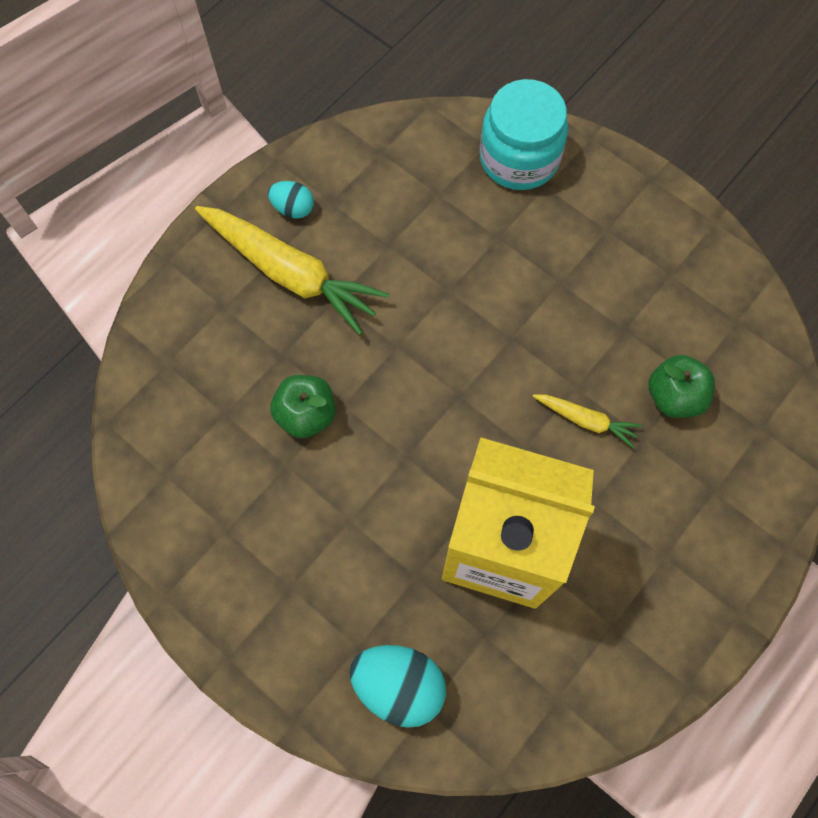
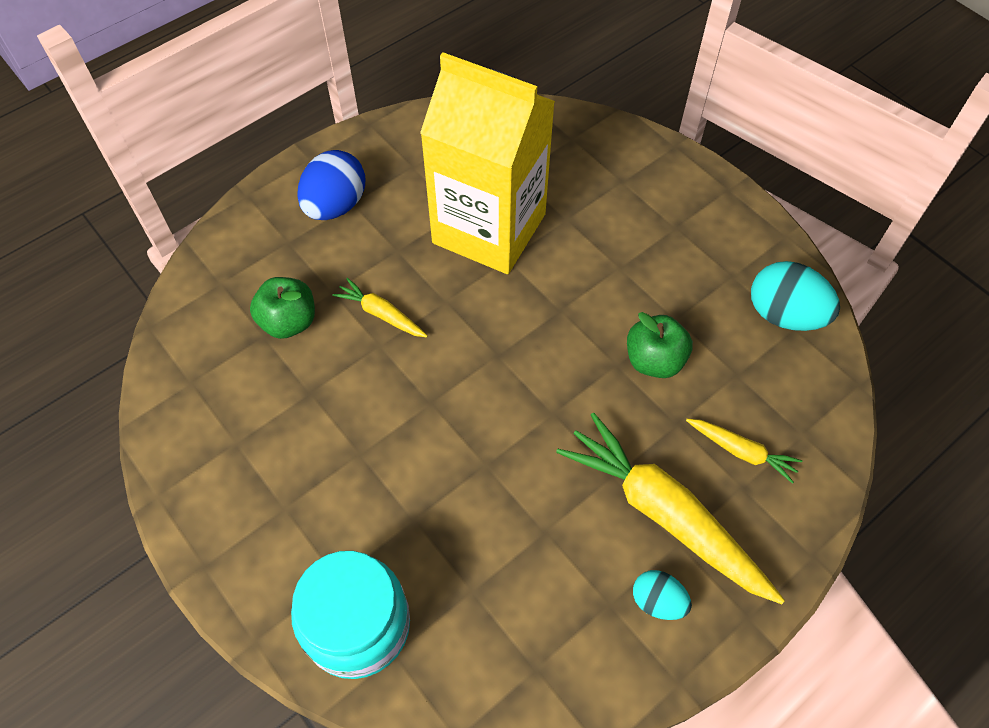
camera: 170 degrees left, 10 degrees down
turquoise egg [349,645,446,728] -> turquoise egg moved to [751,261,840,331]
none -> blue egg [297,150,366,220]
none -> yellow carrot [686,419,802,484]

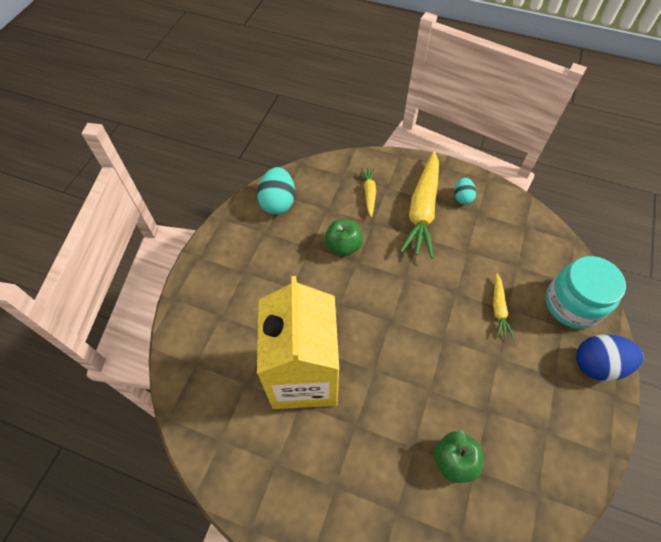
camera: 120 degrees left, 0 degrees up
blue egg [297,150,366,220] -> blue egg moved to [576,334,643,381]
yellow carrot [332,278,428,337] -> yellow carrot moved to [493,273,514,338]

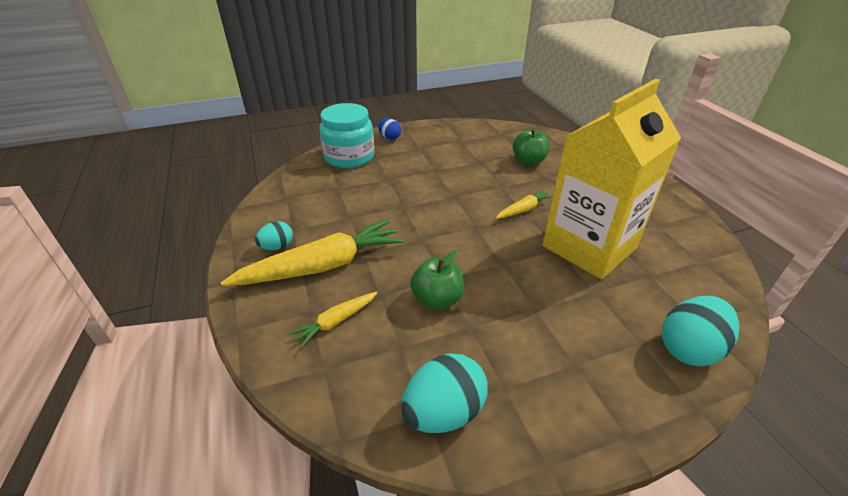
camera: 130 degrees left, 20 degrees down
yellow carrot [493,273,514,338] -> yellow carrot moved to [496,189,553,219]
blue egg [576,334,643,381] -> blue egg [378,118,401,140], size x0.58
none -> turquoise egg [662,296,739,366]

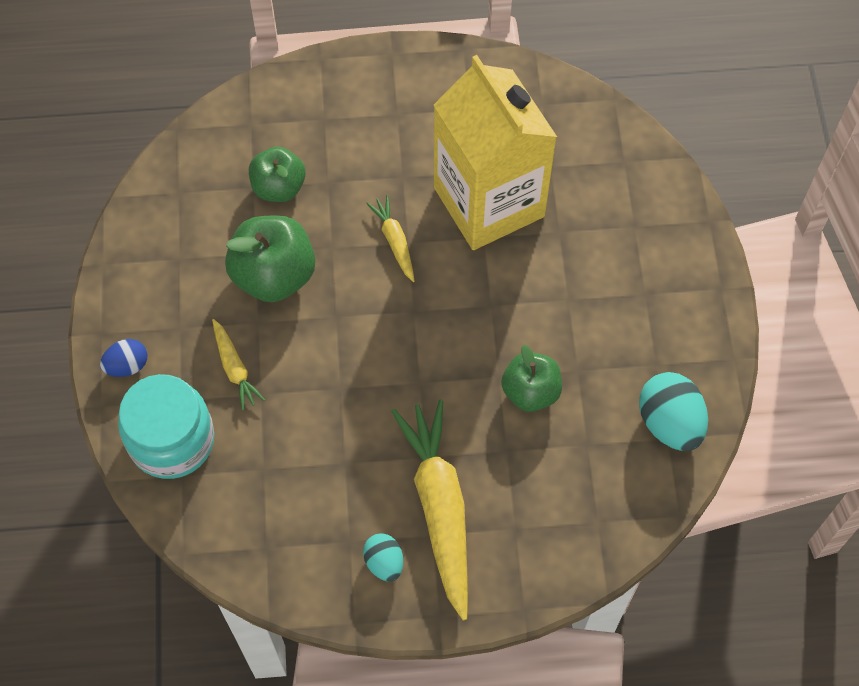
camera: 75 degrees left, 25 degrees up
yellow carrot [289,292,377,348] -> yellow carrot moved to [212,319,265,410]
turquoise egg [662,296,739,366] -> none
none -> green apple [225,215,315,302]

